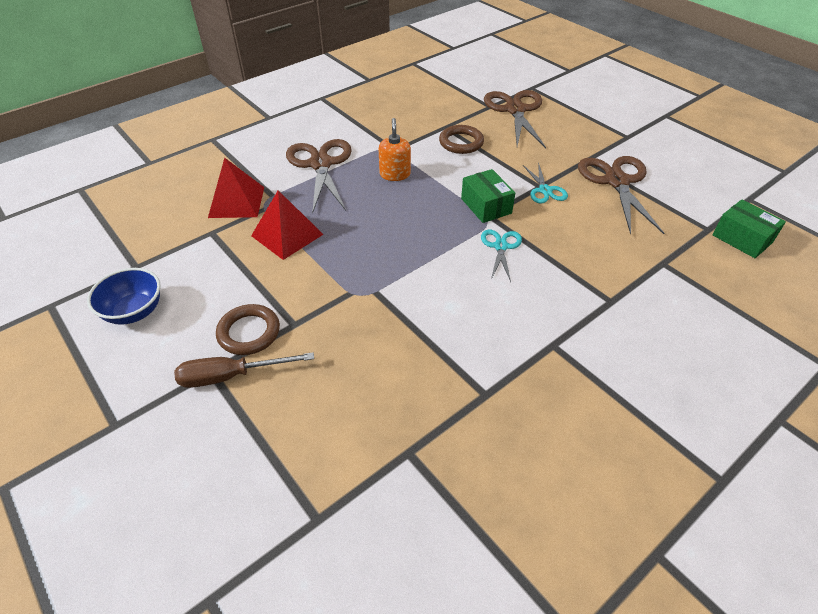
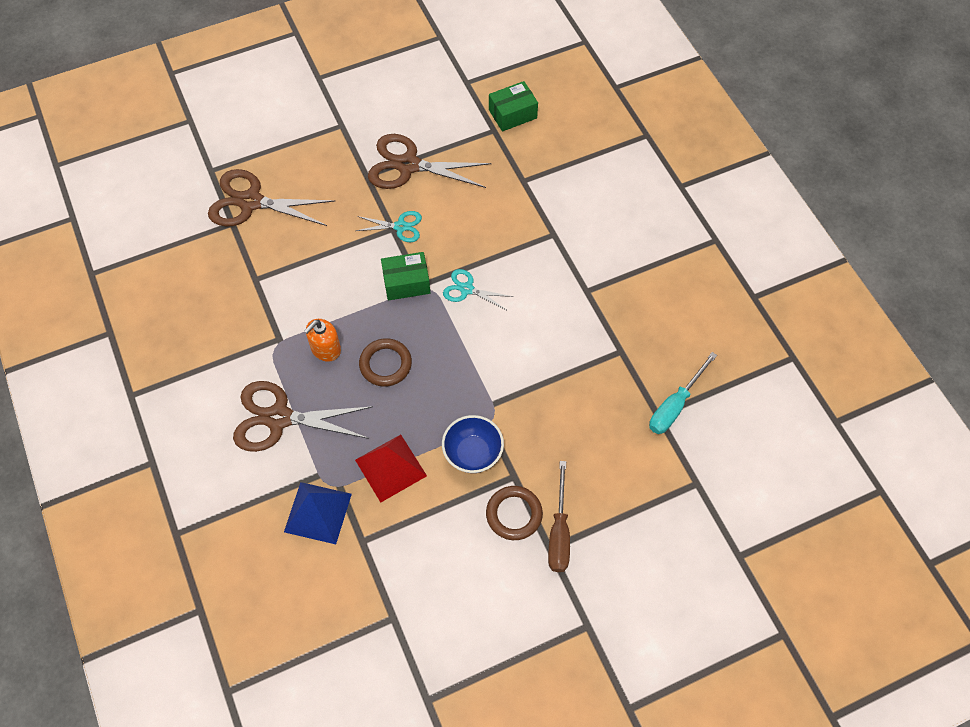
camera: 75 degrees left, 15 degrees up
blue bowl [87,268,160,325] -> blue bowl moved to [442,415,504,473]
red pyramid [208,158,264,218] -> blue pyramid [284,482,352,544]
orange soap dispenser [378,118,411,181] -> orange soap dispenser turned 60 degrees counterclockwise [304,319,341,362]
brown ring [439,125,484,154] -> brown ring moved to [359,338,412,387]
none -> turquoise screwdriver [649,352,717,434]

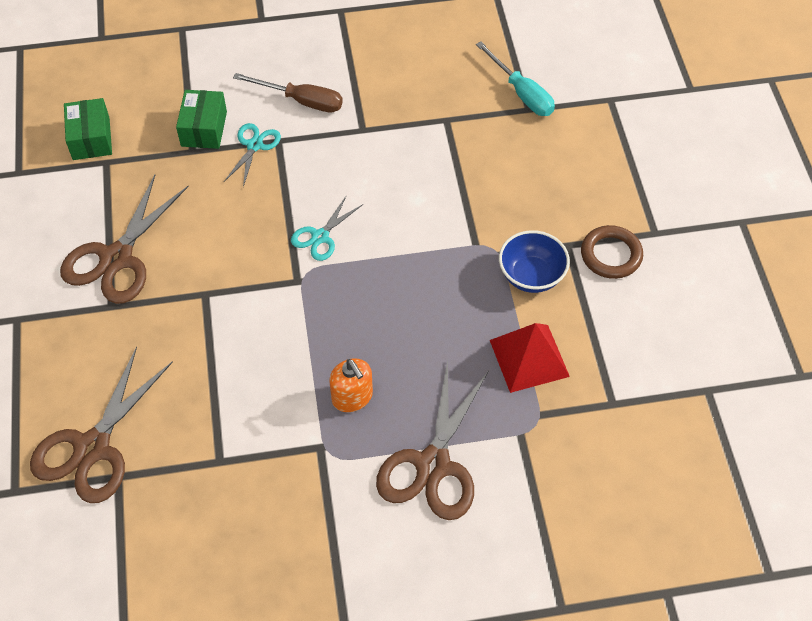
camera: 75 degrees left, 5 degrees down
blue pyramid [284,482,352,544] -> none
turquoise scissors [356,211,422,242] -> turquoise scissors moved to [224,123,281,187]
brown ring [359,338,412,387] -> none
green box [381,252,430,301] -> green box moved to [176,90,227,149]
brown screwdriver [548,461,570,572] -> brown screwdriver moved to [233,73,343,113]

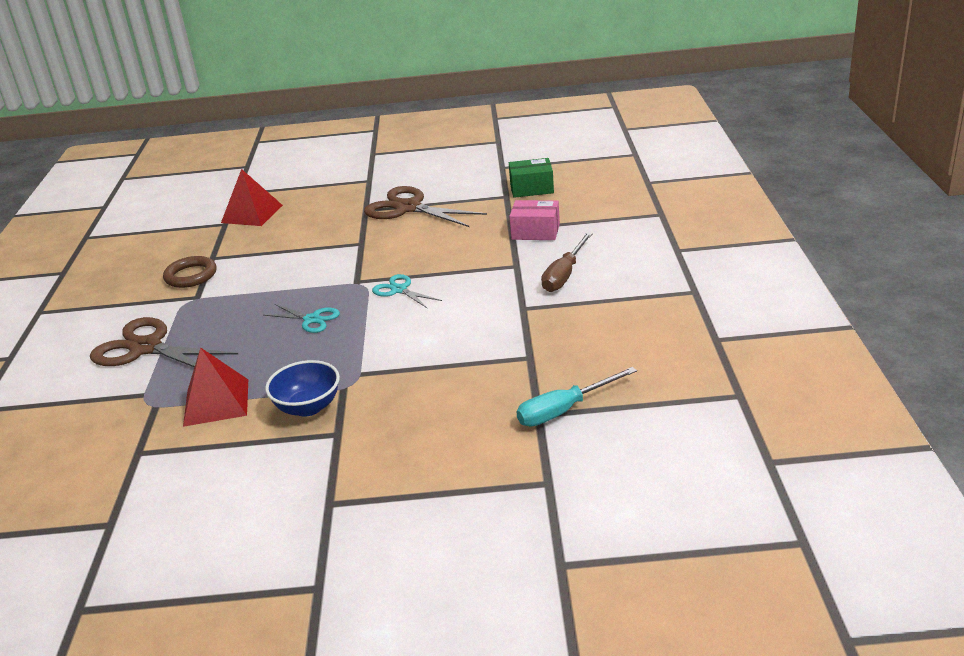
camera: 100 degrees right, 25 degrees down
brown scissors [30,346,173,503] -> red pyramid [221,169,283,226]
green box [176,90,227,149] -> pink box [509,200,560,240]
turquoise scissors [224,123,281,187] -> turquoise scissors moved to [263,304,340,333]
orange soap dispenser [329,358,373,412] -> none
brown ring [581,225,643,279] -> brown ring moved to [163,256,216,288]

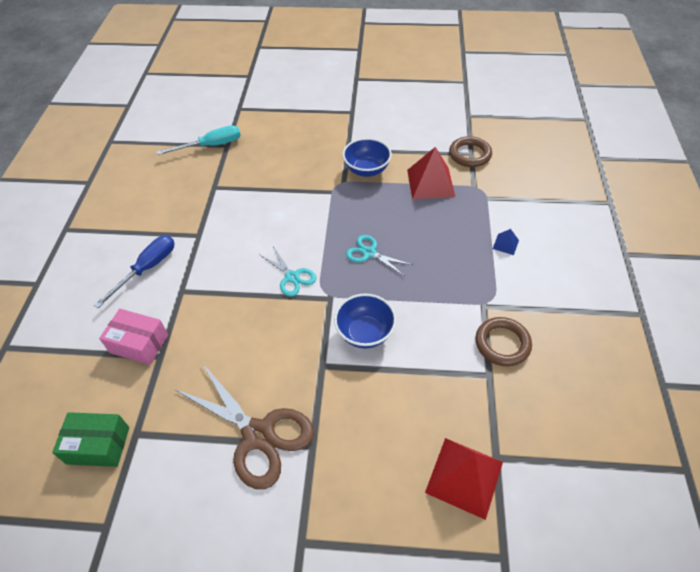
camera: 175 degrees left, 20 degrees up
brown scissors [90,317,239,367] -> blue pyramid [493,229,519,255]
brown screwdriver [541,232,593,292] -> blue screwdriver [94,235,175,308]
none -> blue bowl [334,294,396,349]
none -> brown ring [449,136,492,167]

